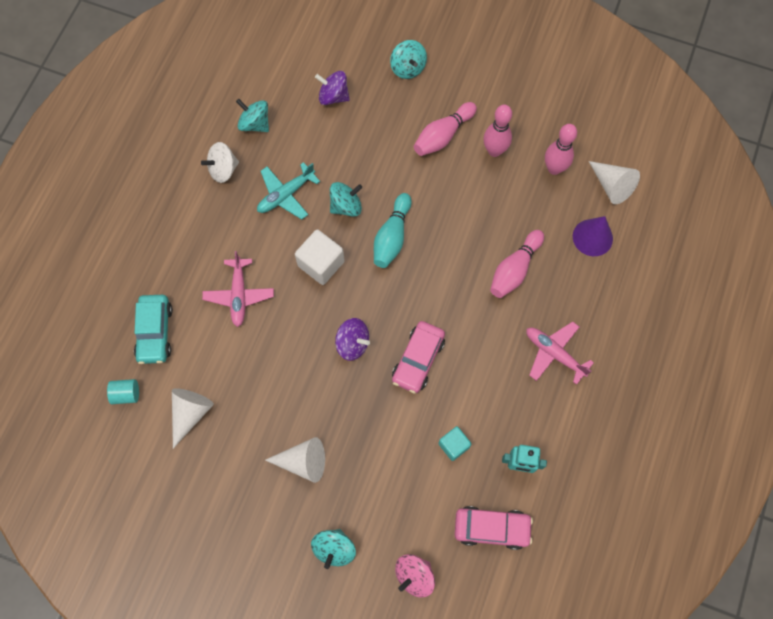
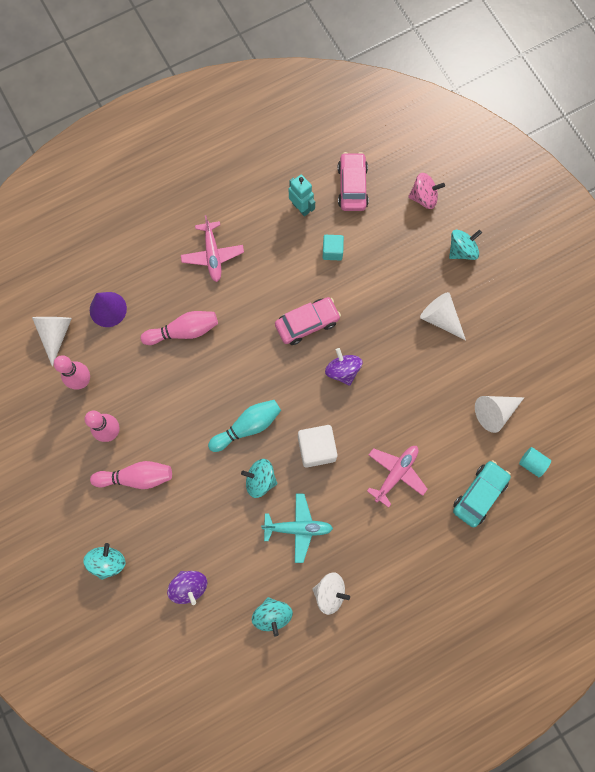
camera: 140 degrees left, 5 degrees up
pink car [455,506,533,550] -> pink car turned 45 degrees clockwise [338,152,369,211]

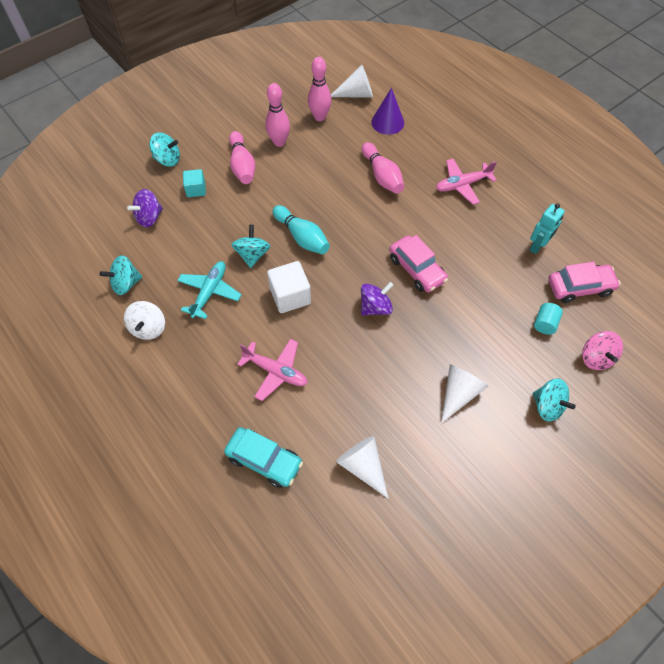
camera: 80 degrees right, 15 degrees down
turquoise plane [261,494,333,563] -> turquoise plane turned 150 degrees counterclockwise [177,261,242,319]
turquoise cube [323,235,344,260] -> turquoise cube moved to [183,169,206,197]
turquoise cylinder [519,447,551,477] -> turquoise cylinder moved to [534,303,563,335]

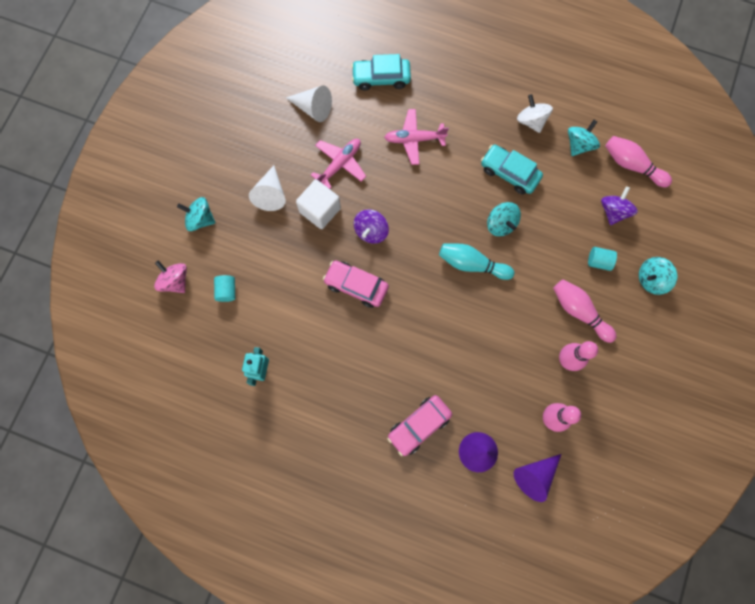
camera: 150 degrees right, 15 degrees up
turquoise plane [177,261,242,319] -> turquoise car [481,145,543,195]
turquoise cube [183,169,206,197] -> turquoise cylinder [588,247,617,271]
white cube [267,261,311,313] -> white cube moved to [296,179,341,229]
white cone [331,65,373,98] -> purple cone [514,454,561,502]
pink bowling pin [362,142,404,194] -> pink bowling pin moved to [605,136,672,187]
pink plane [436,159,497,205] -> pink plane moved to [311,139,366,189]
pink car [548,262,621,303] -> pink car moved to [387,395,452,456]

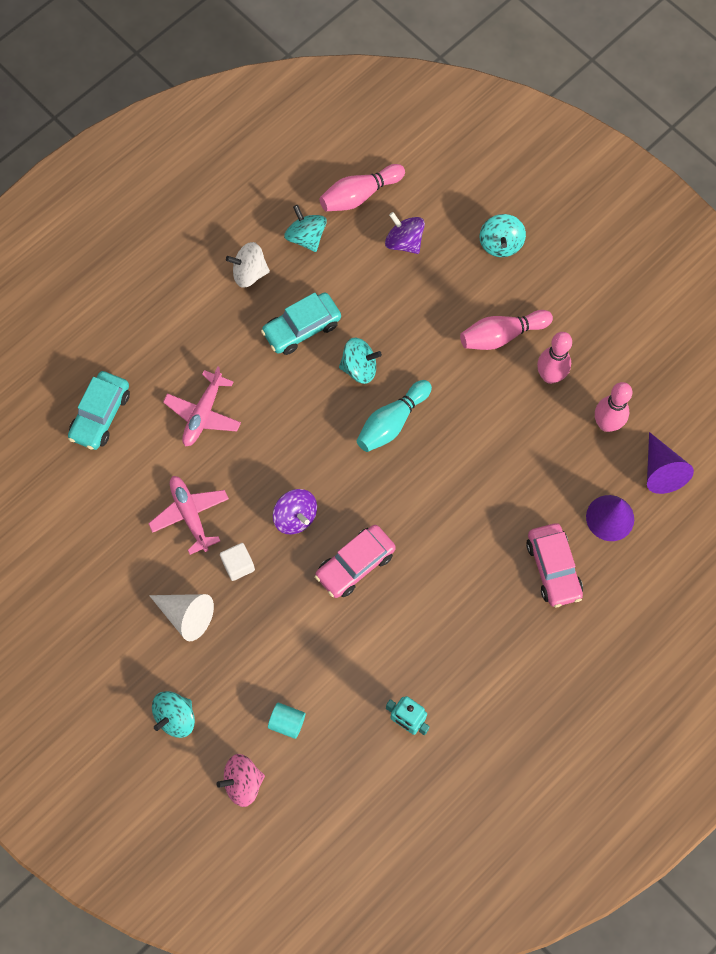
camera: 65 degrees left, 5 degrees down
white cone [286,85,332,122] -> none
white cube [296,179,341,229] -> white cube [220,543,255,581], size x0.62
turquoise cylinder [588,247,617,271] -> none

